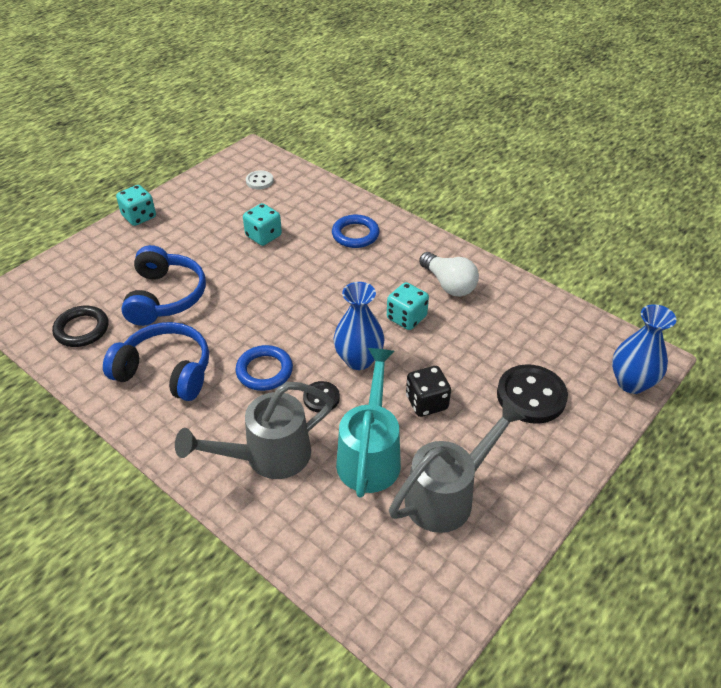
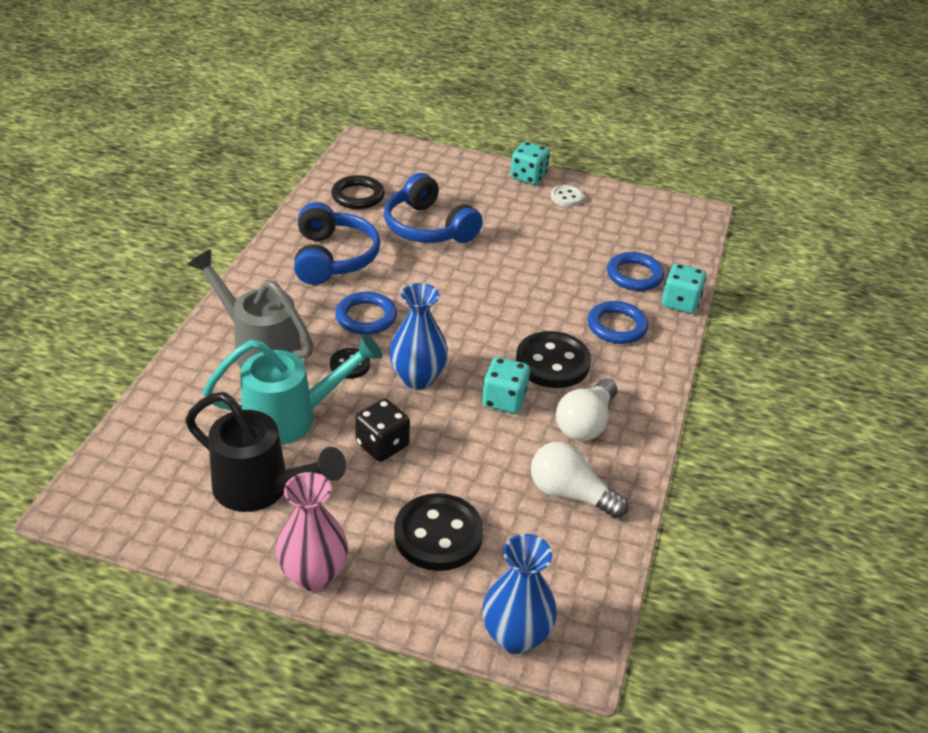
camera: 65 degrees right, 5 degrees down
blue headphones [121,245,206,326] -> blue headphones turned 75 degrees clockwise [384,173,483,243]
turquoise dice [243,203,282,246] -> turquoise dice moved to [662,264,706,314]
white button [246,170,273,189] -> white button moved to [551,185,583,207]
grey watering can [389,400,526,533] -> black watering can [185,392,346,512]
none -> pink vase [276,472,348,591]
none -> black button [516,331,591,388]
none -> white light bulb [531,442,628,518]
none -> blue ring [607,252,664,291]

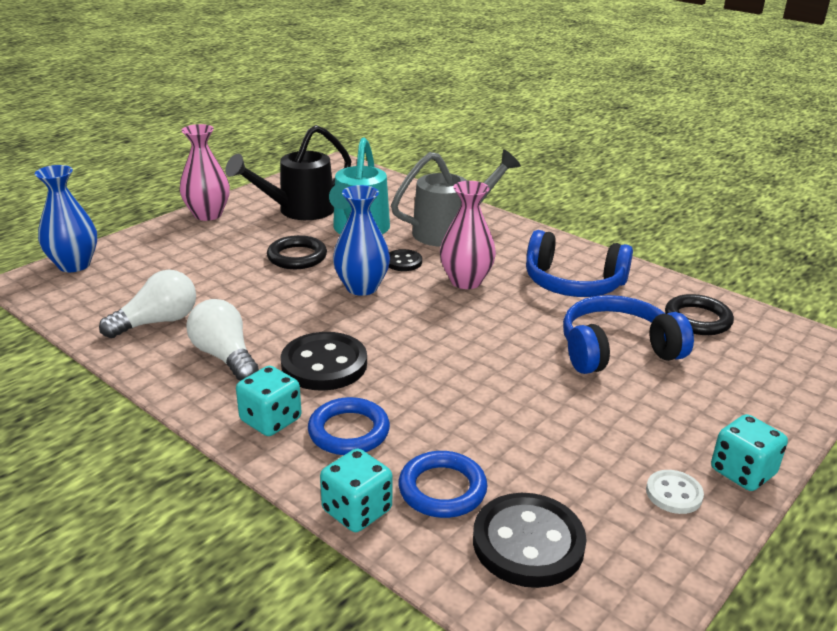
camera: 115 degrees right, 10 degrees down
blue ring [335,292,397,335] -> pink vase [440,181,496,289]
black dice [355,399,410,462] -> black ring [267,235,327,269]
black button [394,493,484,571] -> black button moved to [473,493,587,588]
turquoise dice [482,357,530,414] -> turquoise dice moved to [236,366,302,436]

